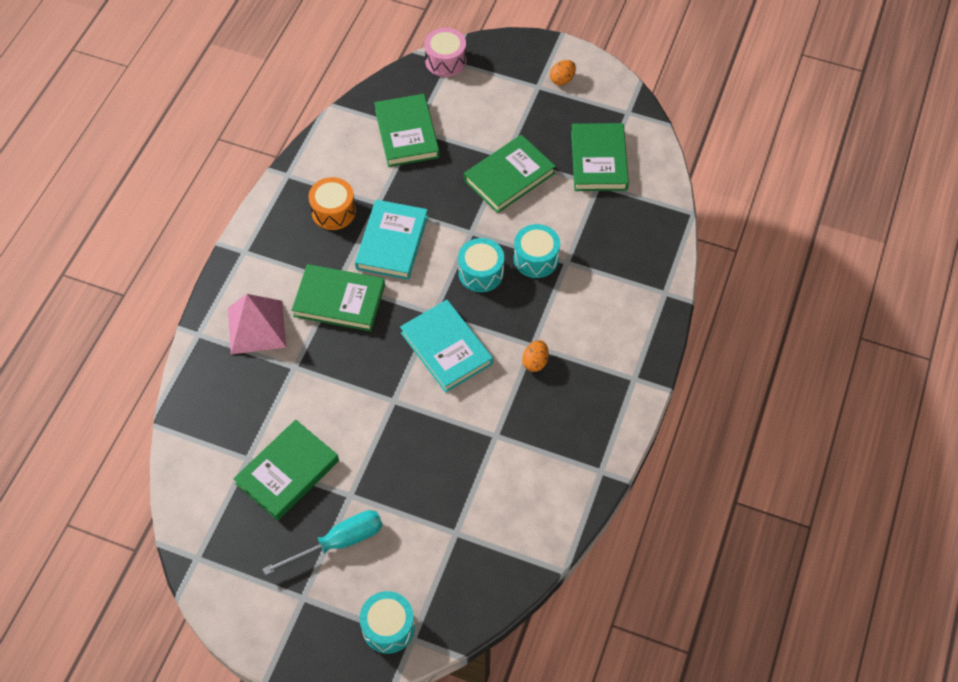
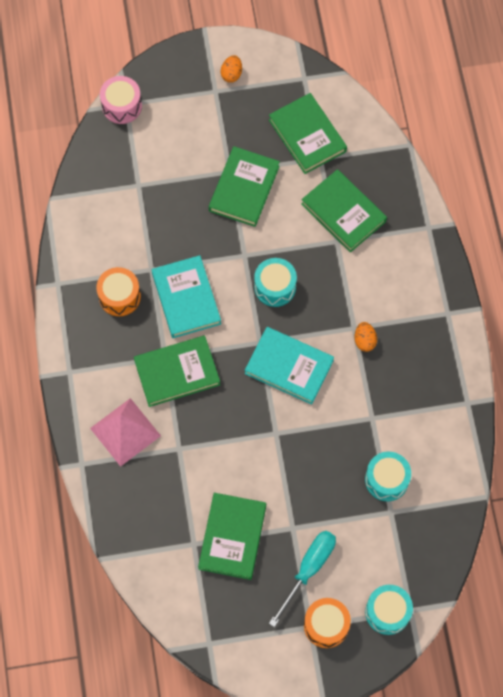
camera: 30 degrees left, 10 degrees up
green book [374,94,440,167] -> green book moved to [301,169,387,252]
turquoise drum [514,224,560,278] -> turquoise drum moved to [365,452,411,501]
none -> orange drum [304,598,351,648]

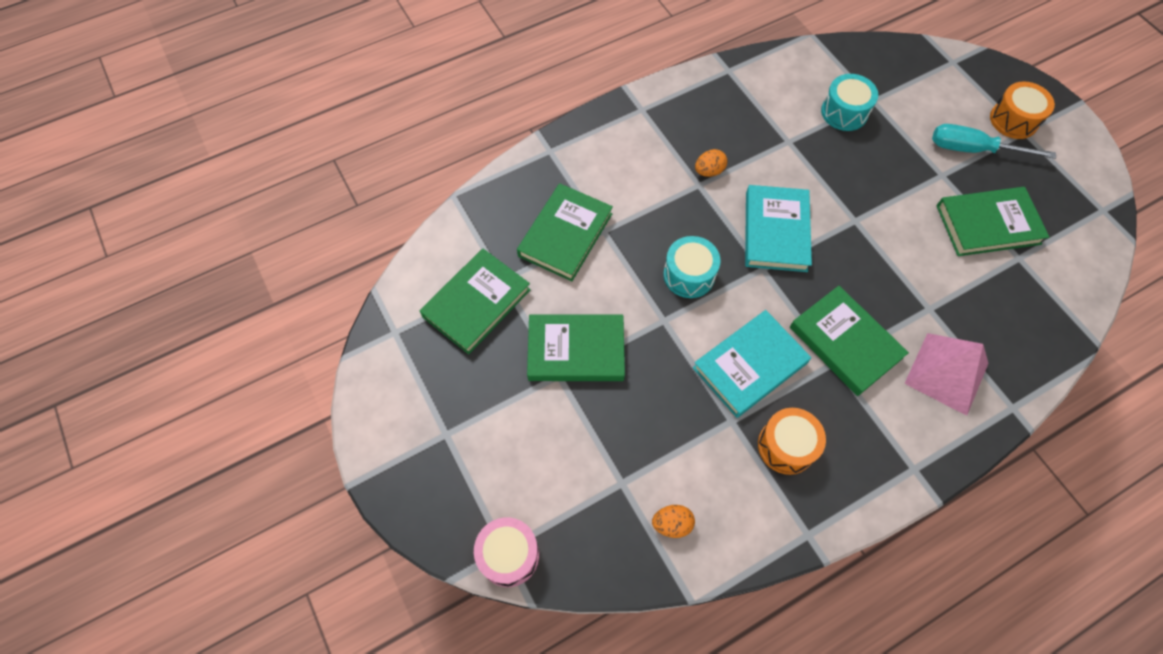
camera: 110 degrees left, 5 degrees down
orange egg [221,55,242,83] -> orange egg moved to [652,505,695,538]
turquoise drum [365,585,413,635] -> none

